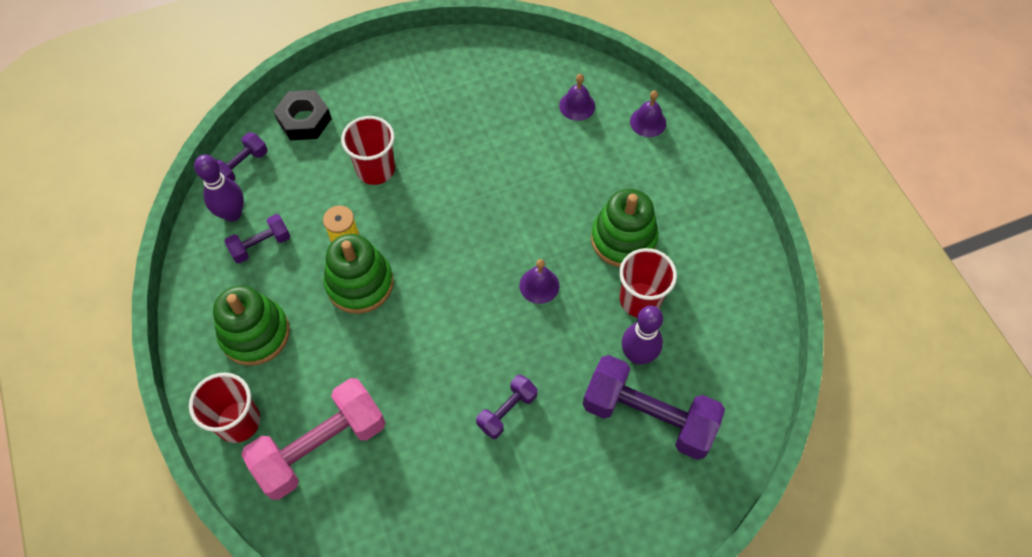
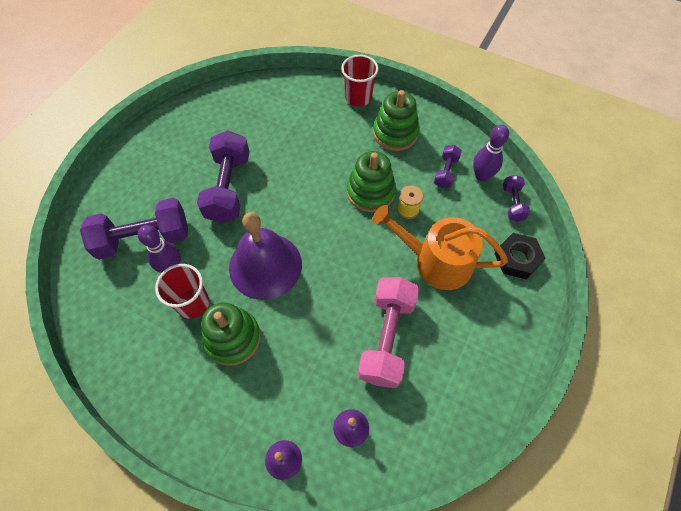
camera: 140 degrees right, 0 degrees up
pink dumbbell [241,378,386,500] -> pink dumbbell moved to [358,277,419,388]
red cup [341,116,395,185] -> orange watering can [372,205,508,290]
purple dumbbell [476,375,538,439] -> purple dumbbell [197,130,250,223], size x1.98
purple bell [520,259,559,304] -> purple bell [229,212,302,300], size x2.35

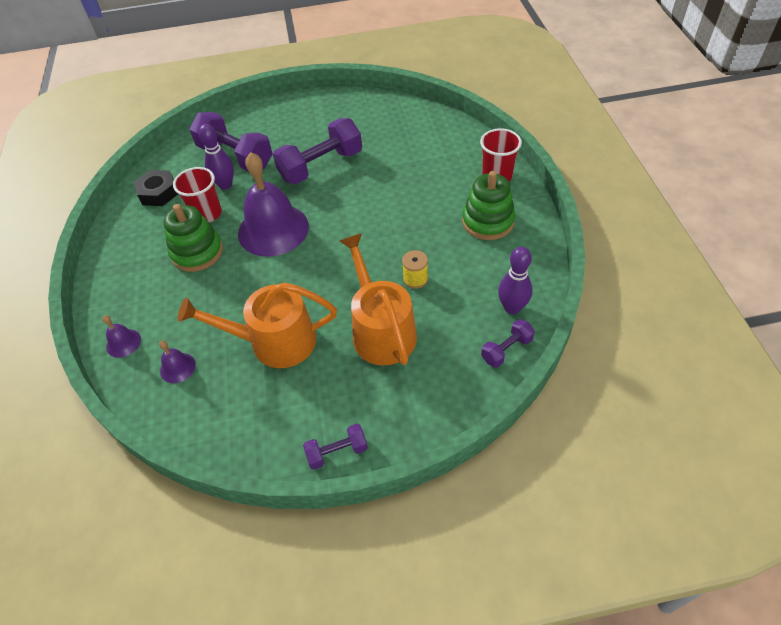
camera: 55 degrees right, 10 degrees down
green stacking toy [347,151,396,212] -> none
pink dumbbell [358,277,419,388] -> orange watering can [178,282,337,368]
purple dumbbell [434,145,462,188] -> purple dumbbell moved to [303,424,368,470]
black nut [494,233,546,279] -> black nut moved to [134,170,178,206]

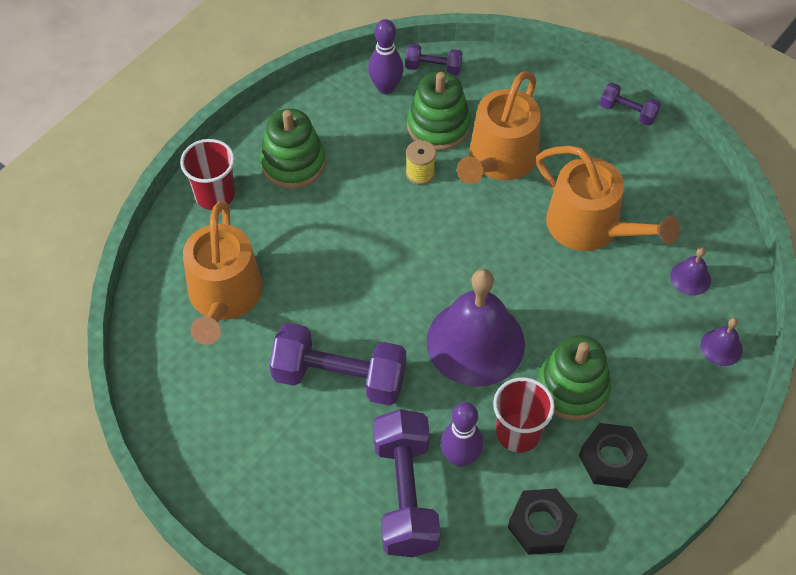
camera: 135 degrees left, 5 degrees up
none -> orange watering can [183,201,263,345]
none -> green stacking toy [407,71,471,151]
none -> black nut [579,423,648,488]

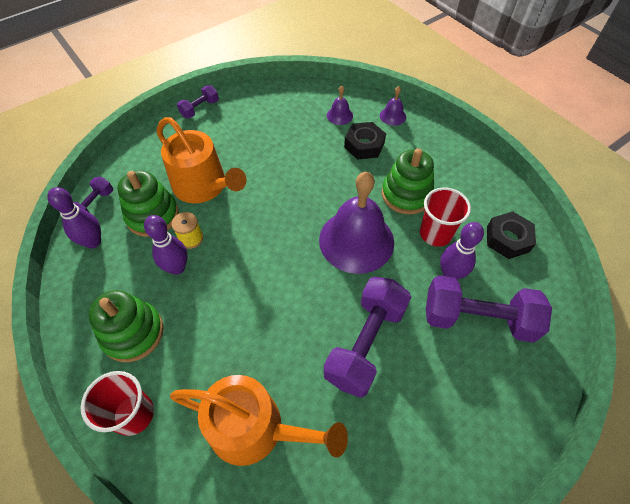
camera: 75 degrees left, 0 degrees up
orange watering can [536,146,680,251] -> none
black nut [579,423,648,488] -> black nut moved to [344,122,386,160]
none -> purple bowling pin [144,215,188,275]

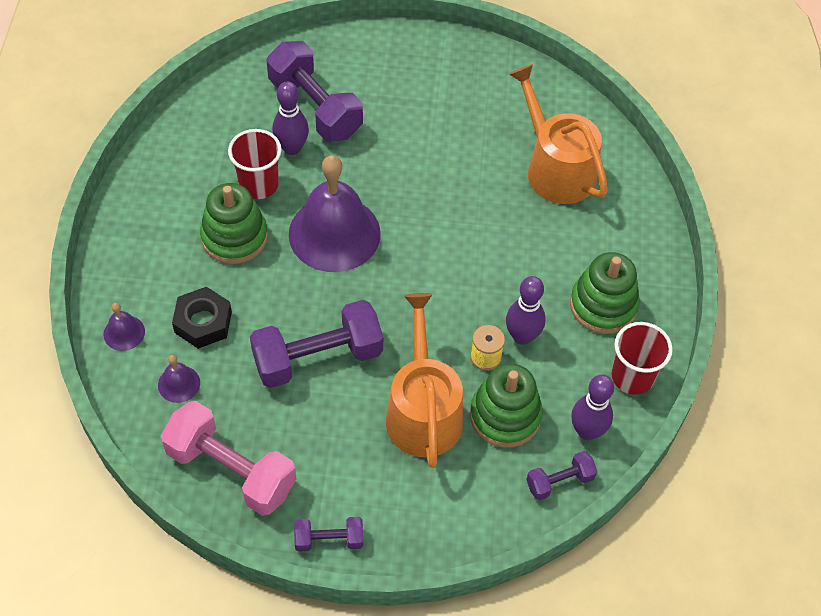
camera: 140 degrees left, 0 degrees up
red cup [80,371,154,436] -> red cup moved to [612,322,673,395]
purple dumbbell [324,277,411,398] -> purple dumbbell moved to [250,300,383,388]
black nut [487,212,536,259] -> none
none -> pink dumbbell [161,401,296,516]

